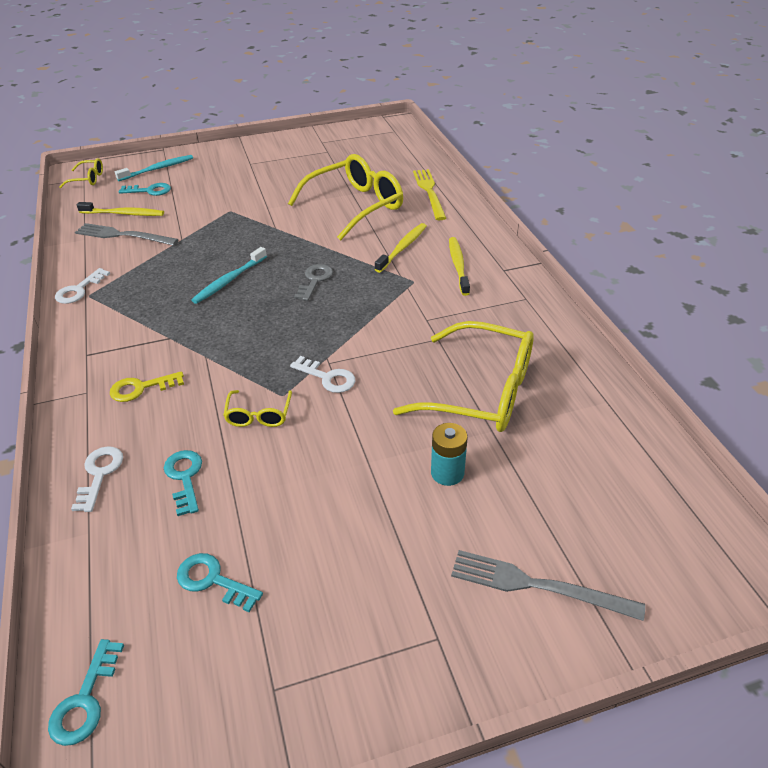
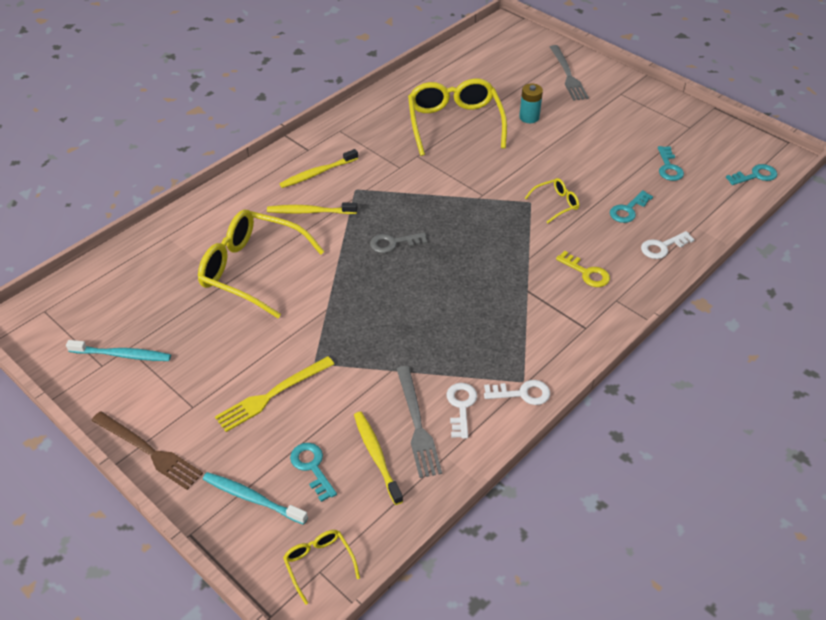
camera: 120 degrees left, 5 degrees up
turquoise toothbrush [191,247,267,304] -> turquoise toothbrush moved to [66,340,171,361]
white key [290,356,355,393] -> white key moved to [446,383,477,439]
yellow fork [413,169,446,220] -> yellow fork moved to [215,356,334,432]
none -> brown fork [91,411,203,490]

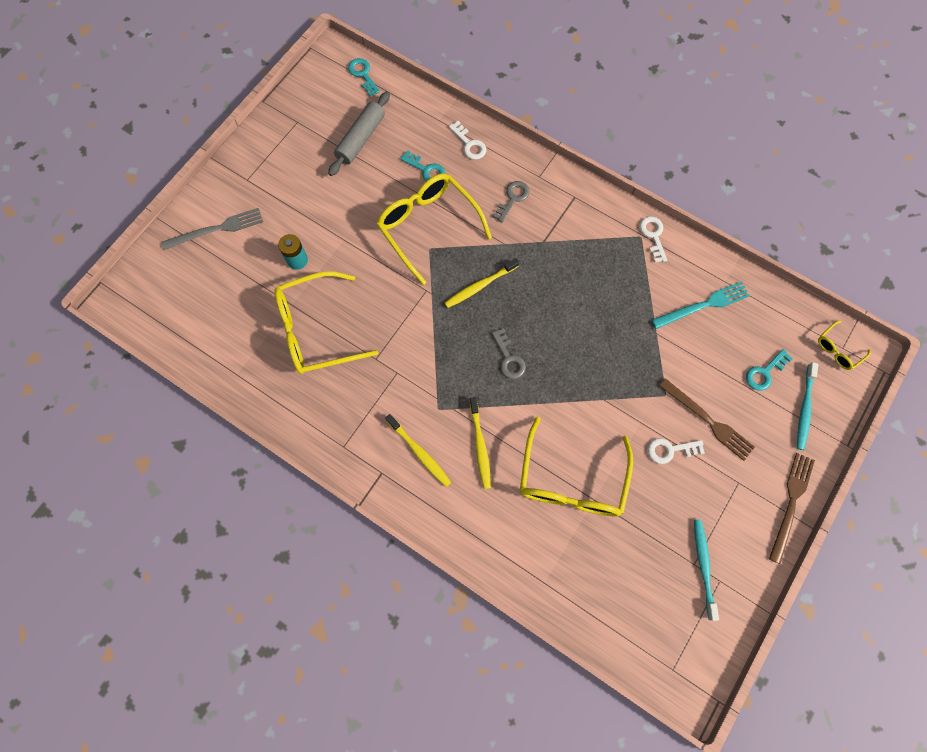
camera: 100 degrees left, 25 degrees up
yellow fork [215,356,334,432] -> brown fork [659,378,755,461]
yellow toothbrush [354,412,403,505] -> yellow toothbrush moved to [445,258,519,308]
grey fork [396,366,442,478] -> turquoise fork [652,281,750,329]
white key [446,383,477,439] -> white key moved to [648,438,705,464]
yellow glasses [525,178,579,224] -> yellow glasses [376,174,492,285], size x2.18
yellow key [556,251,610,287] -> grey key [492,181,529,223]
turquoise key [658,146,684,181] -> grey rolling pin [328,91,390,176]

